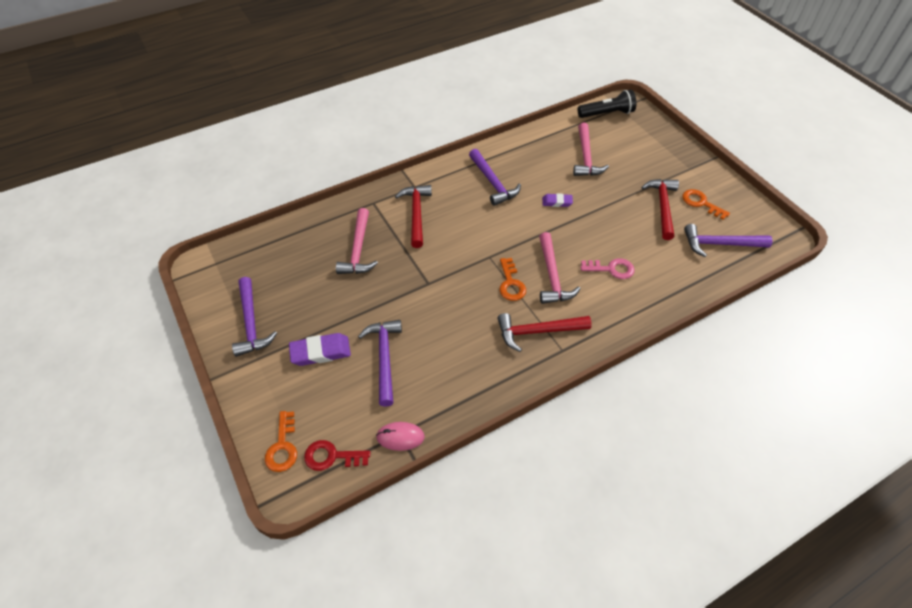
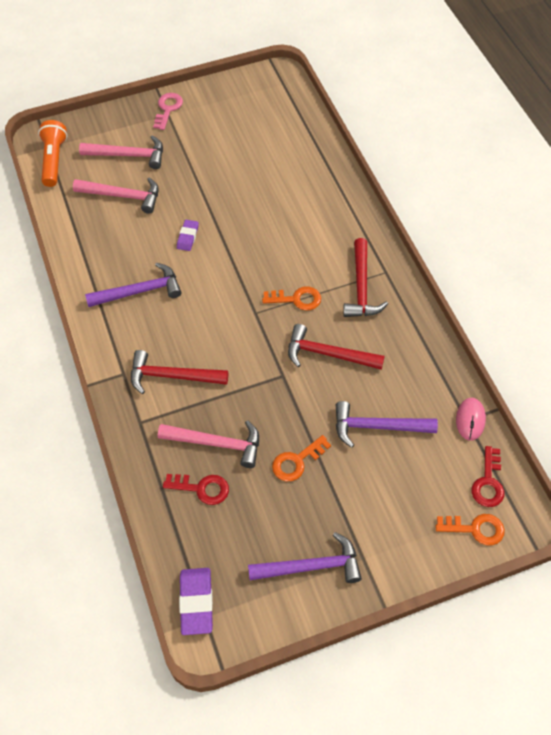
camera: 80 degrees left, 5 degrees up
purple eraser [289,333,351,366] -> purple eraser moved to [179,568,213,635]
pink hammer [539,232,581,304] -> pink hammer moved to [79,135,163,169]
black flashlight [578,90,636,118] -> orange flashlight [38,120,67,187]
pink key [581,258,634,279] -> pink key moved to [153,93,183,130]
red hammer [641,179,679,240] -> red hammer moved to [288,324,385,370]
orange key [682,189,730,220] -> orange key moved to [272,435,331,481]
purple hammer [684,224,773,257] -> none
none -> red key [163,474,229,505]

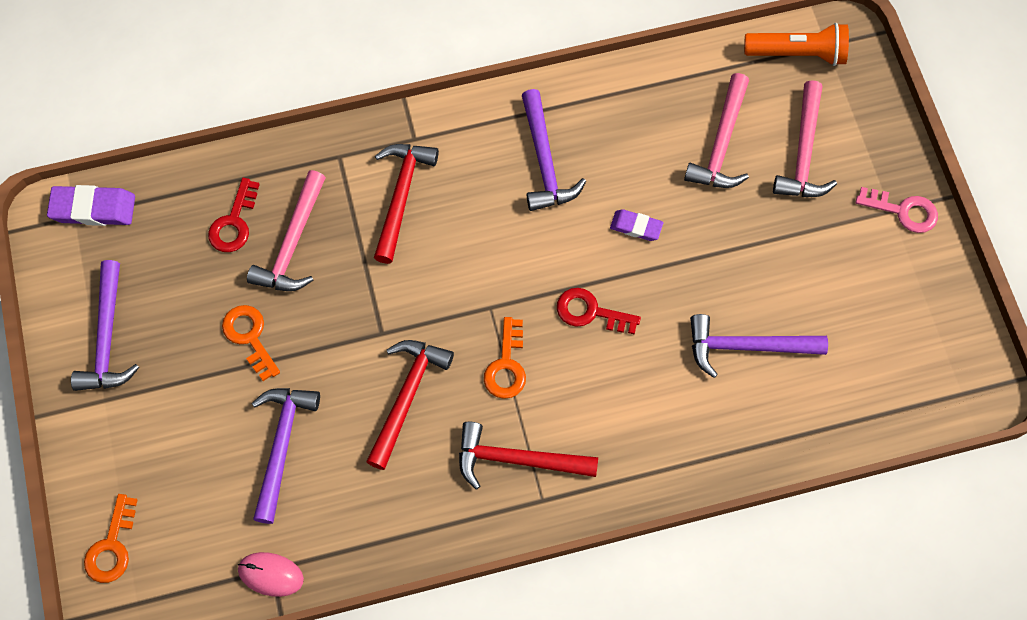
camera: 95 degrees right, 10 degrees up
red key [471,446,504,507] -> red key moved to [557,288,641,334]
none -> purple hammer [690,314,828,378]

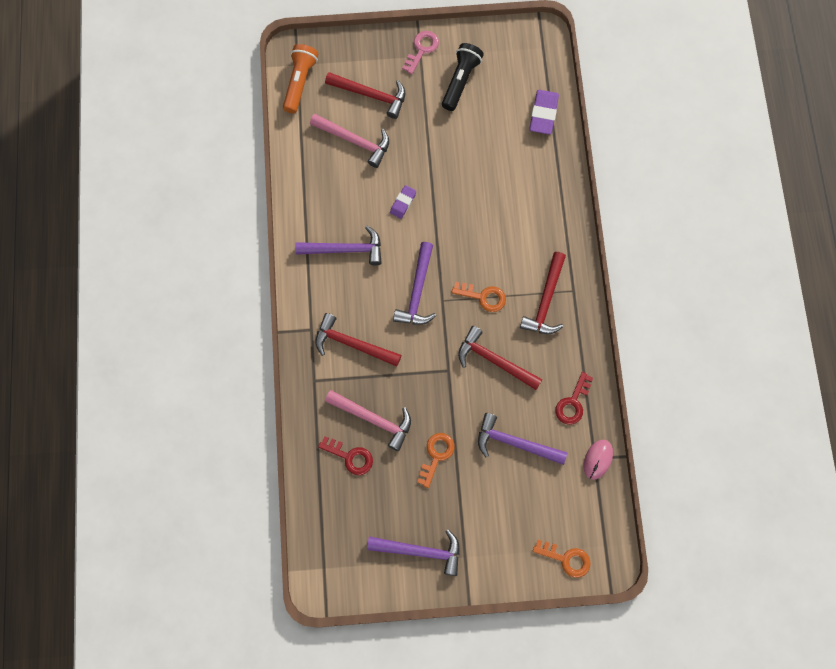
camera: 80 degrees left, 5 degrees up
purple eraser [47,185,135,226] -> purple eraser moved to [529,90,559,135]
orange key [222,305,280,381] -> orange key turned 135 degrees clockwise [417,433,455,488]
red key [557,288,641,334] -> red key moved to [555,372,593,425]
purple hammer [690,314,828,378] -> purple hammer moved to [393,242,436,325]
pink hammer [773,80,837,197] -> red hammer [325,72,405,119]
none -> black flashlight [442,43,484,111]

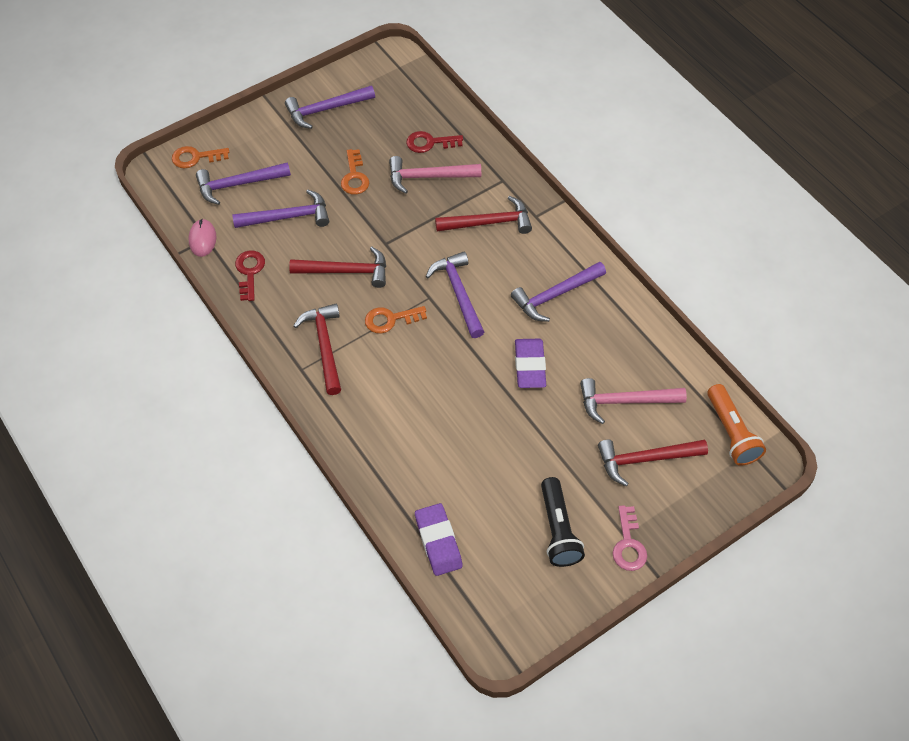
camera: 150 degrees right, 15 degrees down
purple eraser [390,185,416,219] -> purple eraser [515,339,546,388], size x1.63
none -> purple hammer [196,162,291,205]

